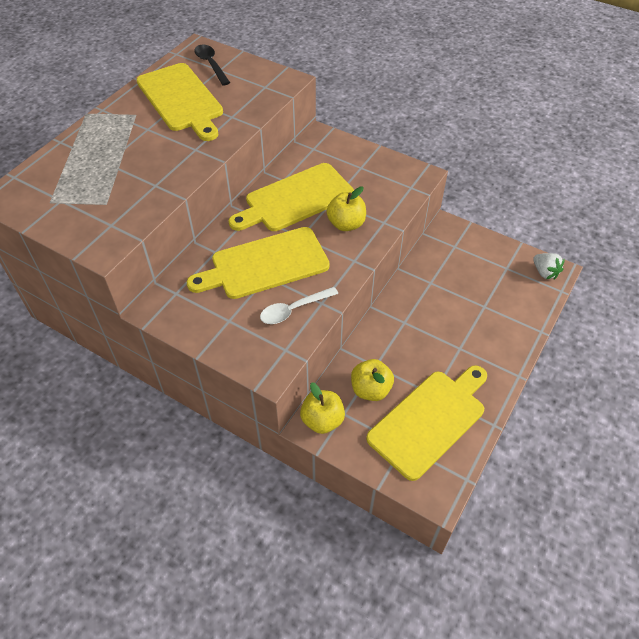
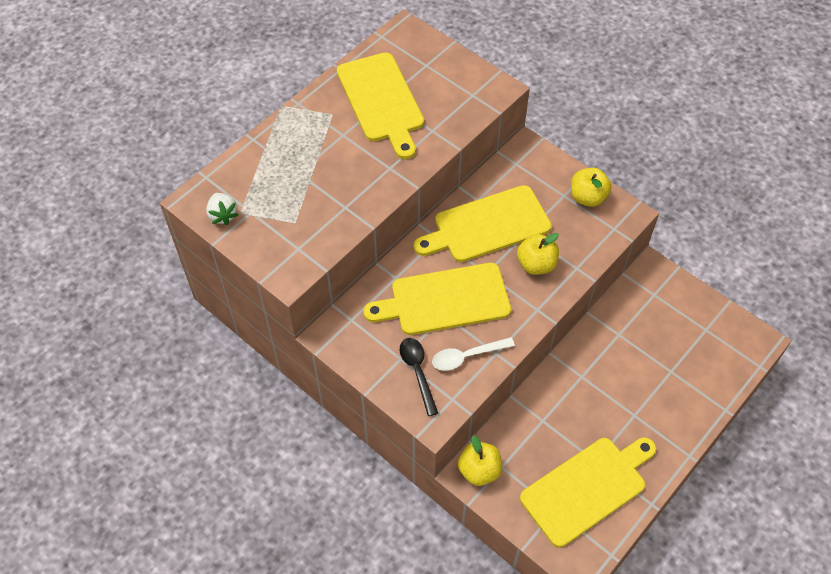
camera: 10 degrees right, 5 degrees up
black spoon [194,44,230,86] -> black spoon moved to [400,338,438,416]
yellow apple [351,359,394,401] -> yellow apple moved to [571,168,611,207]
white strawberry [533,253,565,280] -> white strawberry moved to [206,193,239,225]

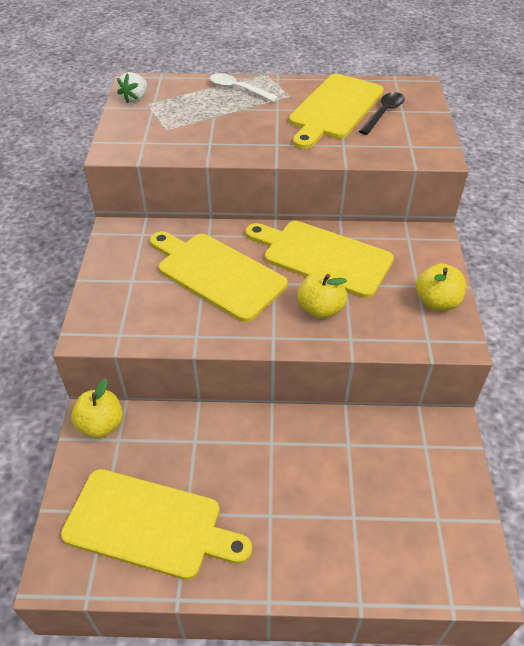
camera: 50 degrees right, 10 degrees down
black spoon [400,338,438,416] -> black spoon moved to [359,92,405,135]
white spoon [432,337,515,371] -> white spoon moved to [210,73,278,102]

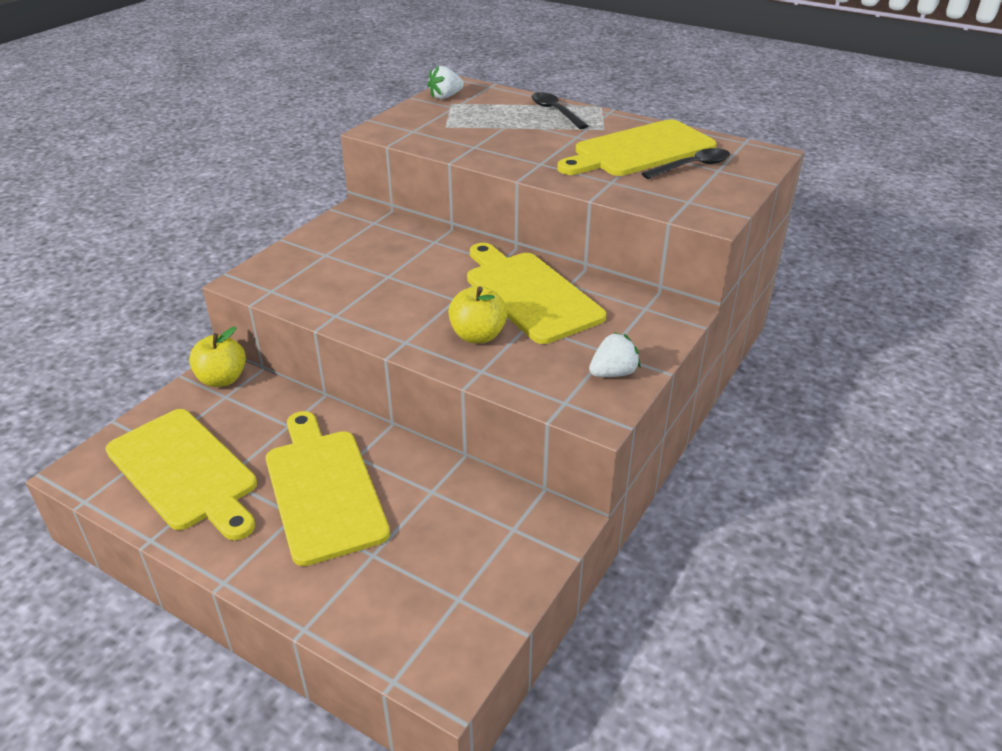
camera: 30 degrees right, 10 degrees down
yellow cutting board [150,231,288,322] -> yellow cutting board moved to [266,411,390,566]
white spoon [210,73,278,102] -> black spoon [532,92,588,129]
yellow apple [416,263,466,311] -> white strawberry [589,332,640,377]

